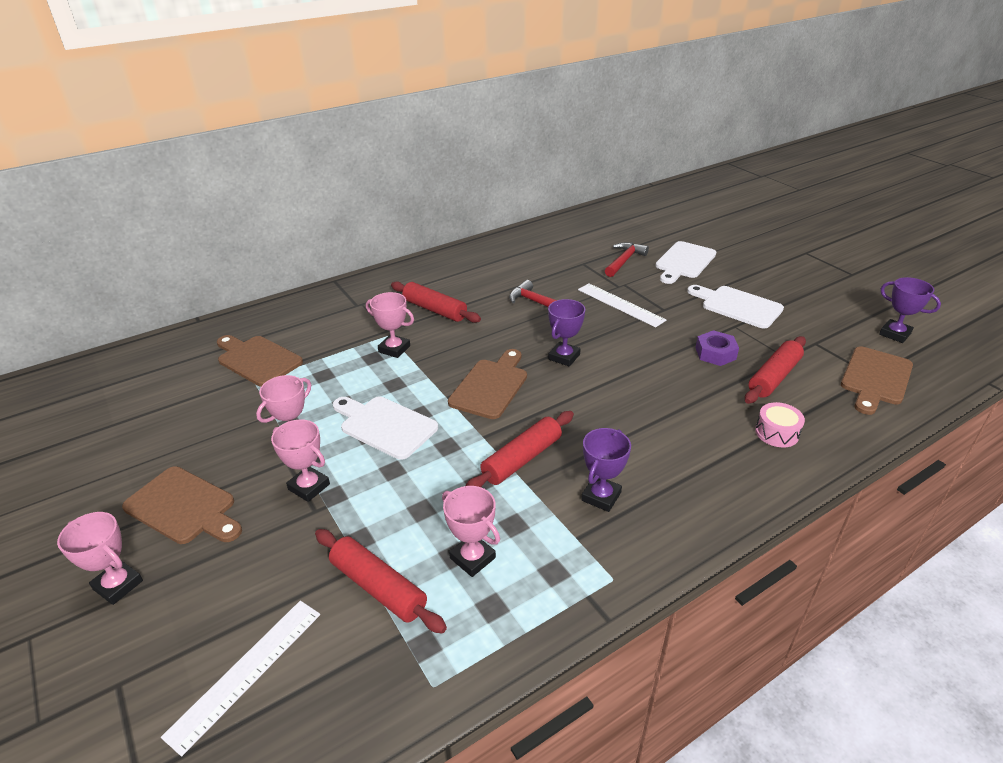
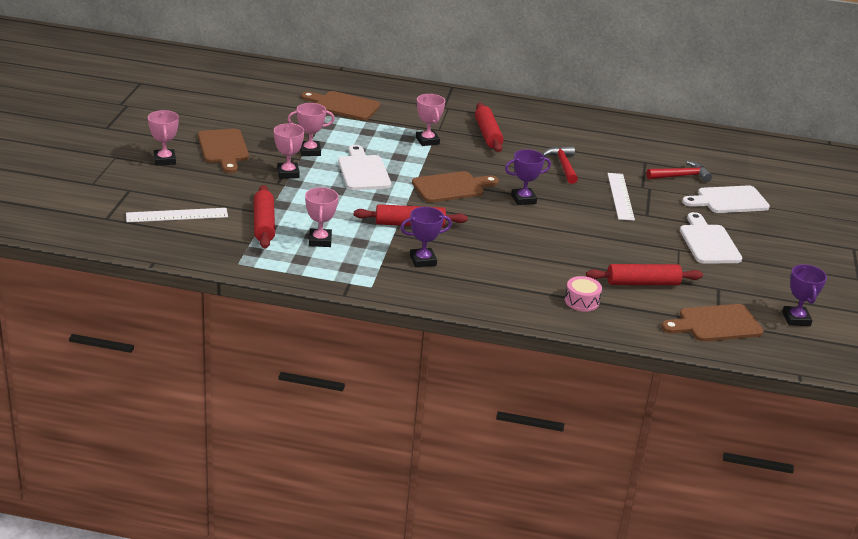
camera: 40 degrees right, 5 degrees down
brown cutting board [217,335,303,387] -> brown cutting board turned 60 degrees counterclockwise [301,91,380,120]
purple nut [696,330,739,366] -> none

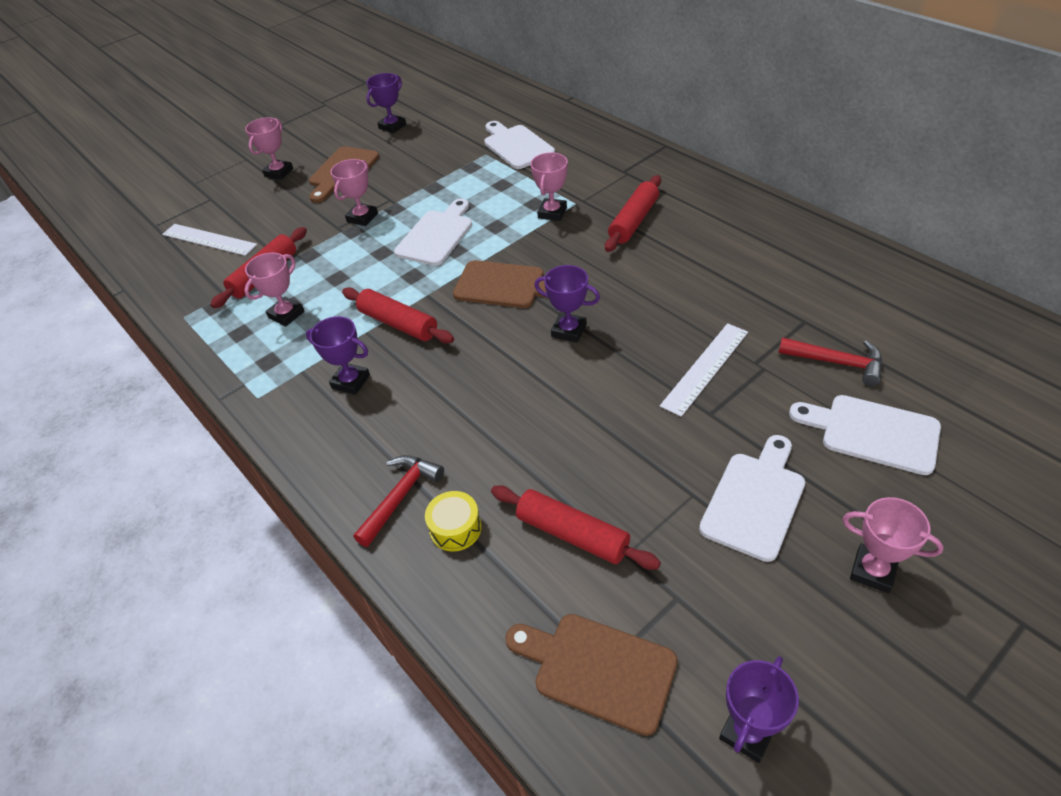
camera: 45 degrees right, 15 degrees up
pink trophy [288,103,335,156] -> pink trophy moved to [842,497,944,593]
brown cutting board [301,91,380,120] -> white cutting board [484,121,555,169]
red hammer [543,146,578,184] -> red hammer moved to [353,455,444,547]
pink drum [565,276,602,312] -> yellow drum [425,491,482,552]
none -> purple trophy [366,73,406,133]

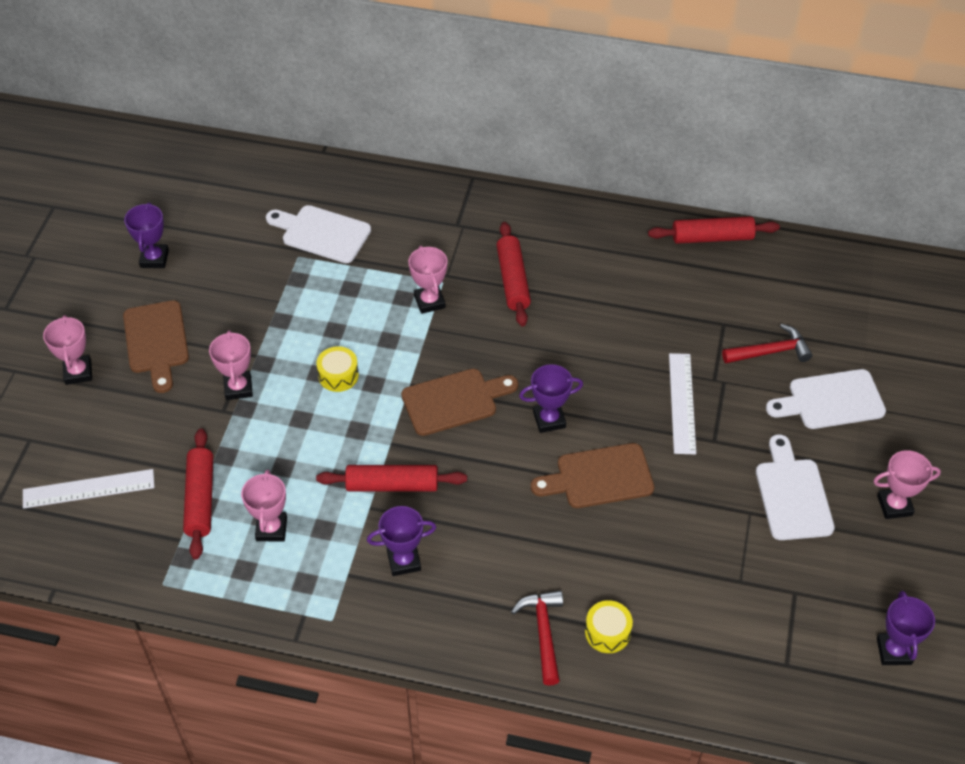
camera: 40 degrees left, 5 degrees up
white cutting board [394,198,472,266] -> yellow drum [316,346,359,392]
red rolling pin [491,485,661,570] -> red rolling pin moved to [648,216,780,244]
brown cutting board [505,614,678,736] -> brown cutting board moved to [531,443,654,508]

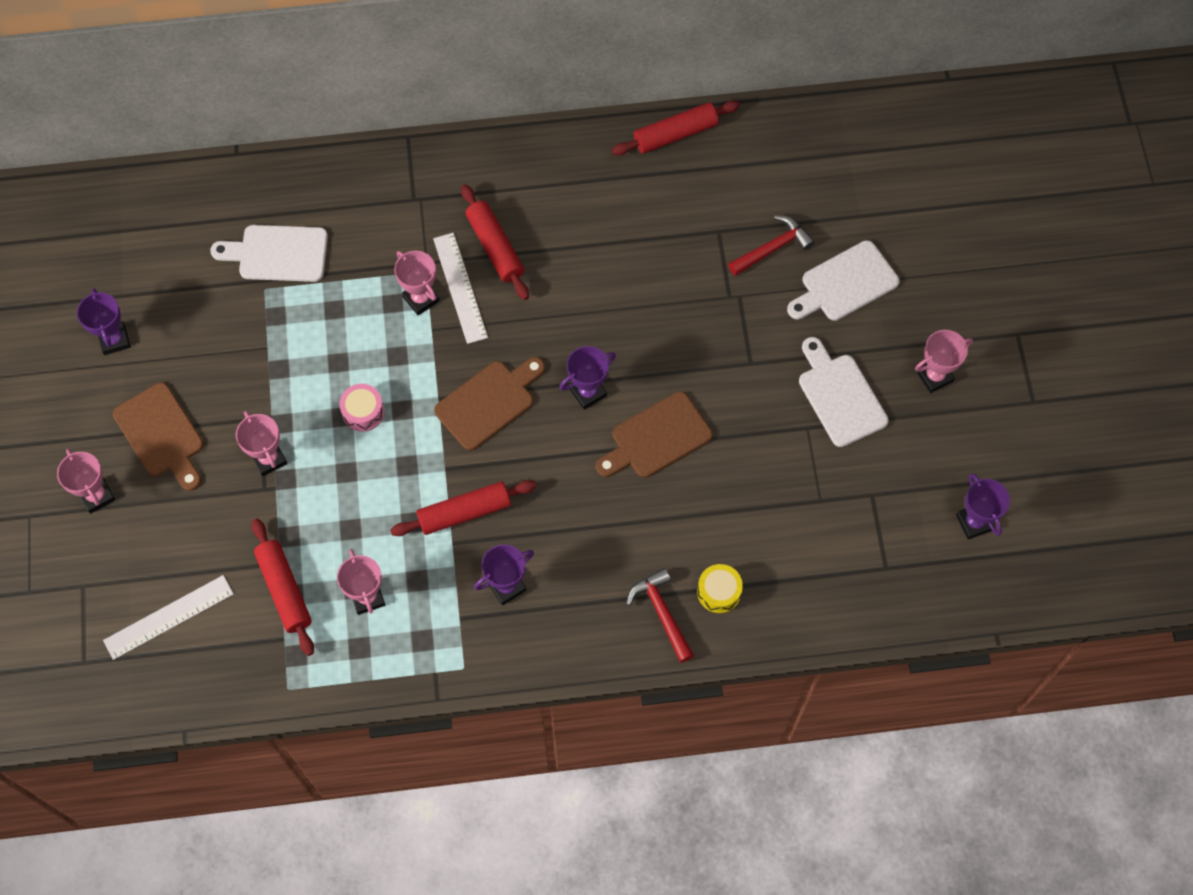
camera: 20 degrees left, 15 degrees up
yellow drum [316,346,359,392] -> pink drum [339,384,385,432]
white ruler [669,353,696,455] -> white ruler moved to [433,233,488,344]

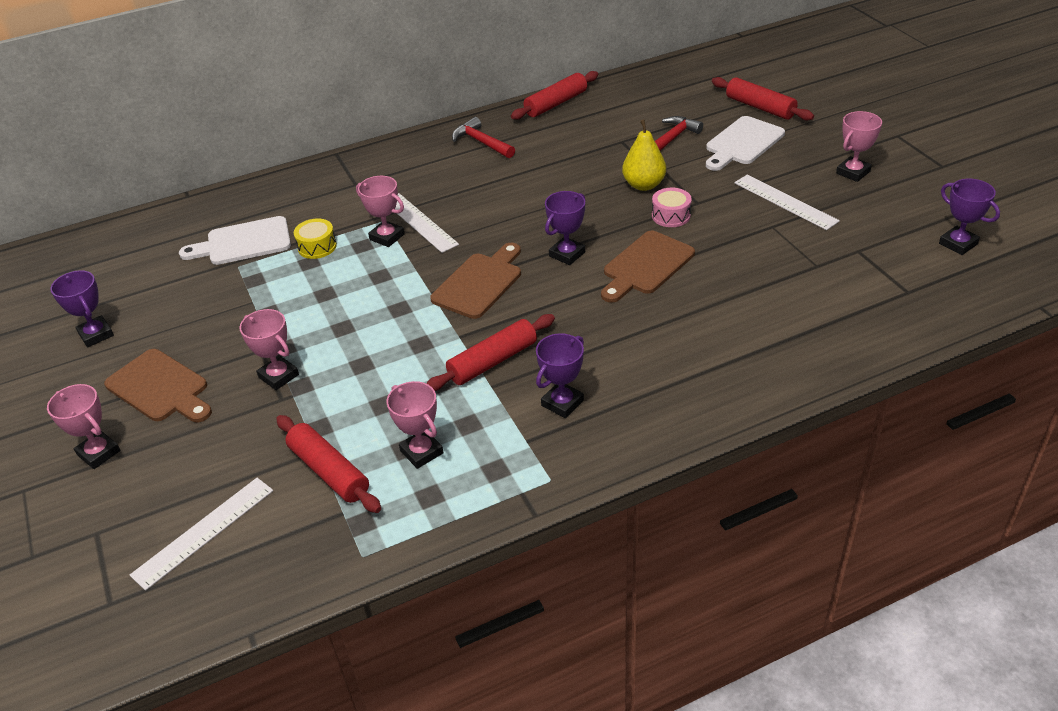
camera: 15 degrees left, 25 degrees down
pink drum [339,384,385,432] -> pink drum moved to [652,188,692,227]
red rolling pin [461,184,529,300] -> red rolling pin moved to [712,77,814,121]
red hammer [626,568,694,663] -> red hammer moved to [452,117,515,158]
yellow drum [697,564,743,613] -> yellow drum moved to [294,219,337,259]
white cutting board [799,337,889,447] -> white ruler [734,174,840,230]
none -> yellow pear [622,120,666,191]

